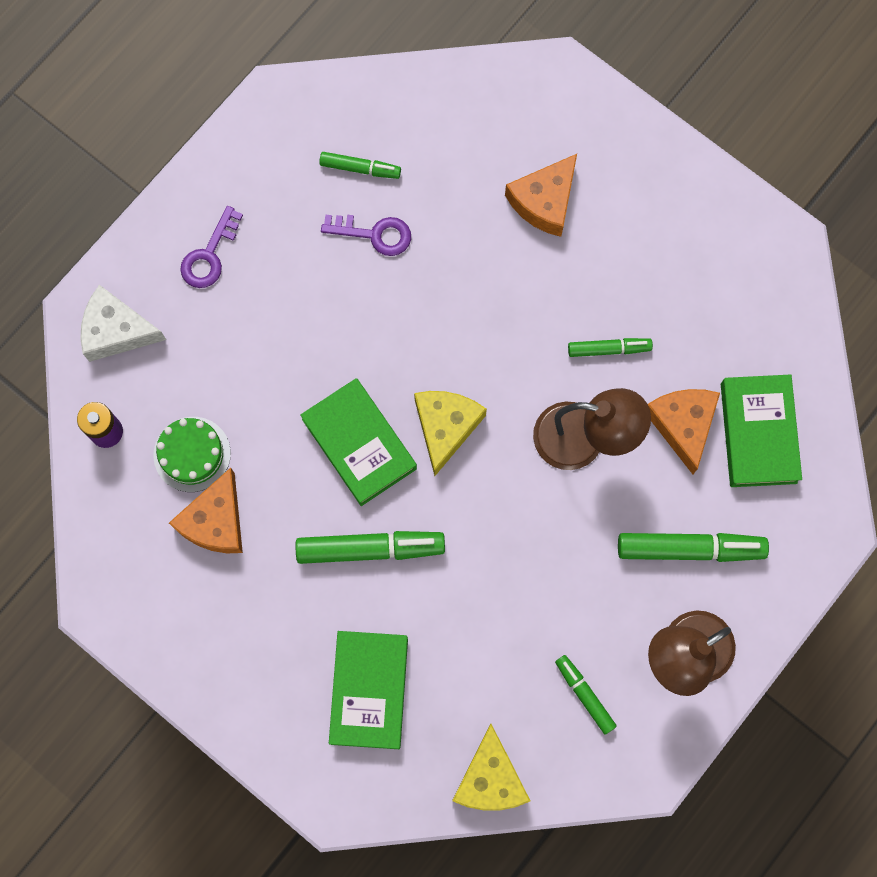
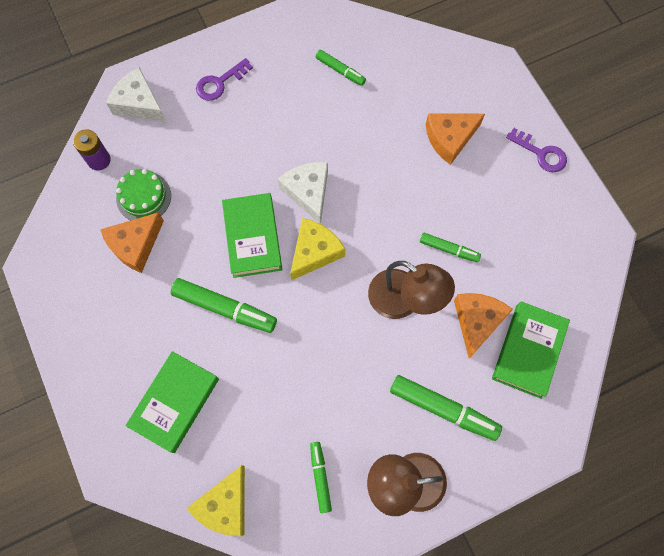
camera: 25 degrees right, 5 degrees down
purple key [321,215,411,256] -> purple key moved to [506,128,567,172]
none -> white cheese [278,162,328,224]

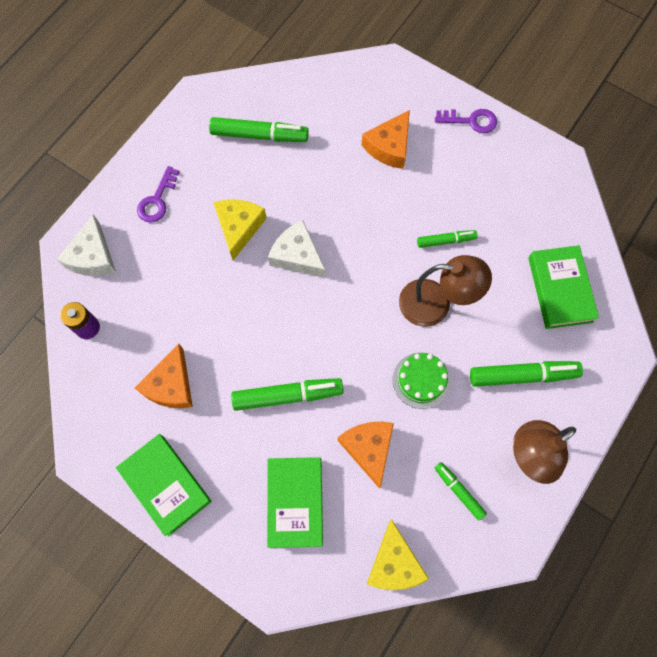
camera: 30 degrees left, 0 degrees up
white cheese [106,67,166,121] -> white cheese turned 90 degrees counterclockwise [57,214,116,276]
green cake [116,169,171,220] -> green cake moved to [393,352,450,409]
green book [222,193,282,278] -> green book moved to [116,434,211,536]
yellow cheese [290,218,345,280] -> yellow cheese moved to [213,200,267,260]
green marker [316,50,366,86] -> green marker [209,117,309,142], size x1.72
orange cheese [454,293,513,358] -> orange cheese moved to [338,422,394,488]

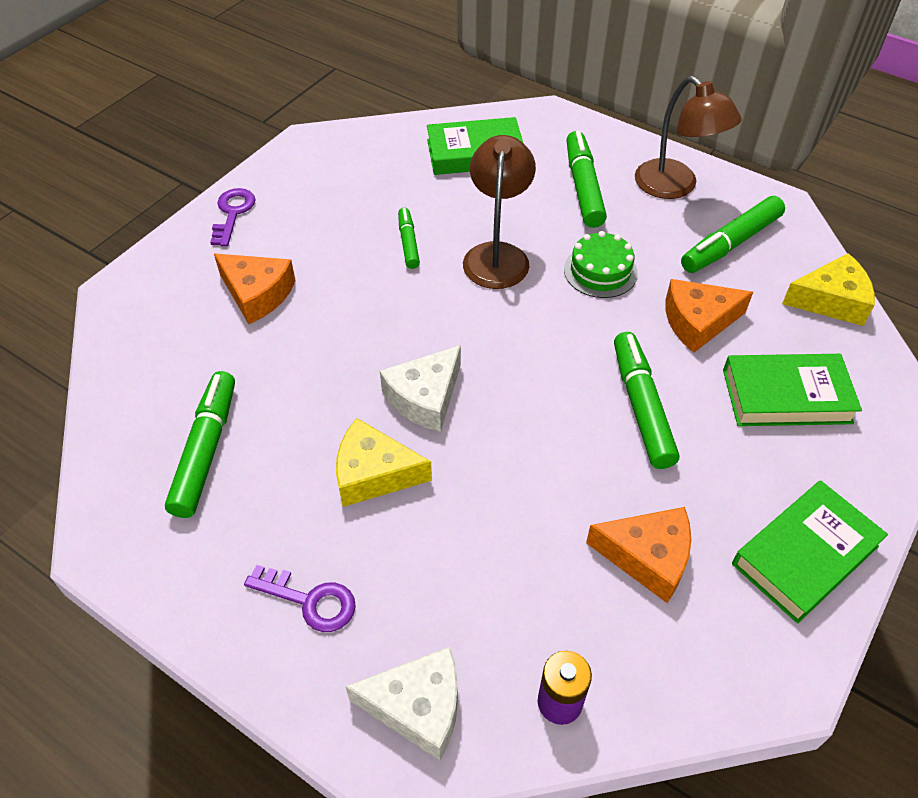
camera: 90 degrees left, 20 degrees down
green marker [435,462,487,521] -> green marker [681,196,785,273], size x1.72

